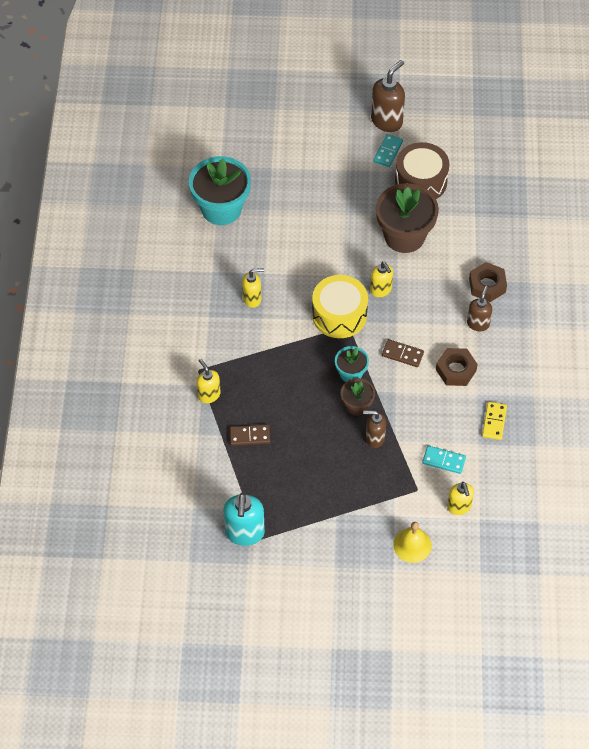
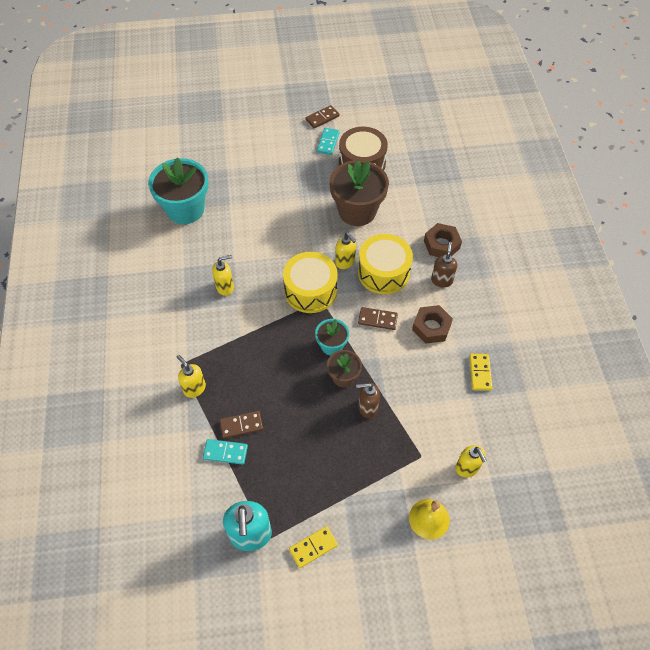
camera: 10 degrees left, 0 degrees up
brown soap dispenser [371,60,405,132] -> brown domino [306,105,339,128]
turquoise domino [422,446,466,474] -> turquoise domino moved to [203,439,248,465]
none -> yellow domino [289,526,338,568]
none -> yellow drum [358,234,413,294]

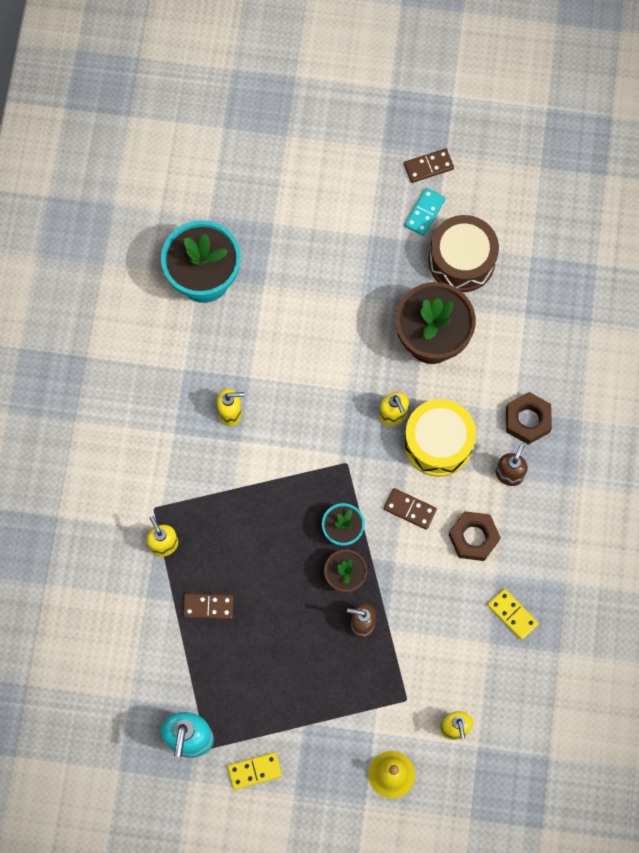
camera: 15 degrees right, 15 degrees up
turquoise domino [203,439,248,465] -> none
yellow drum [283,252,338,313] -> none
yellow domino [469,354,492,391] -> yellow domino turned 60 degrees counterclockwise [488,589,539,640]

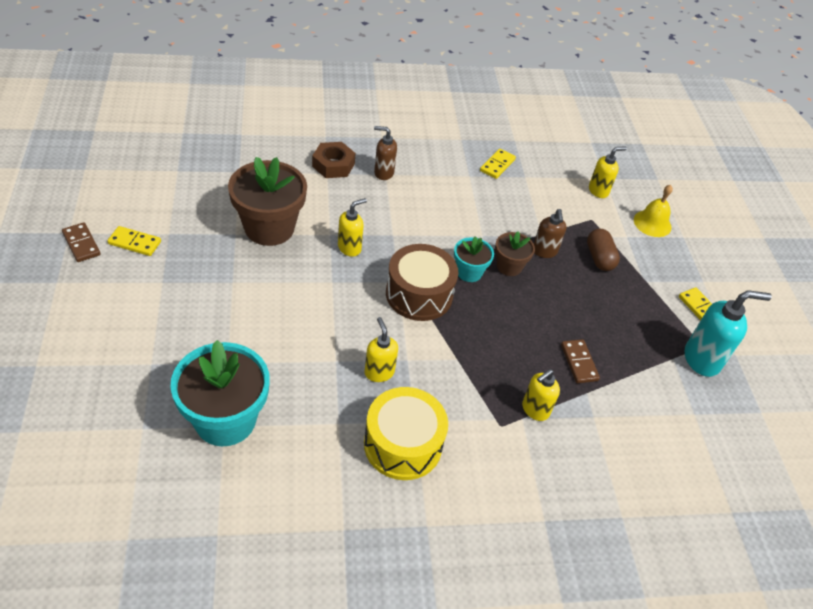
camera: 110 degrees left, 25 degrees down
brown domino [384,488,437,530] -> none
turquoise domino [404,188,445,236] -> yellow domino [107,226,161,256]
yellow drum [404,399,476,477] -> yellow drum moved to [364,387,448,480]
brown drum [428,215,499,292] -> brown drum moved to [386,244,458,321]
brown nut [449,511,501,561] -> none
none -> brown capsule [587,229,620,271]

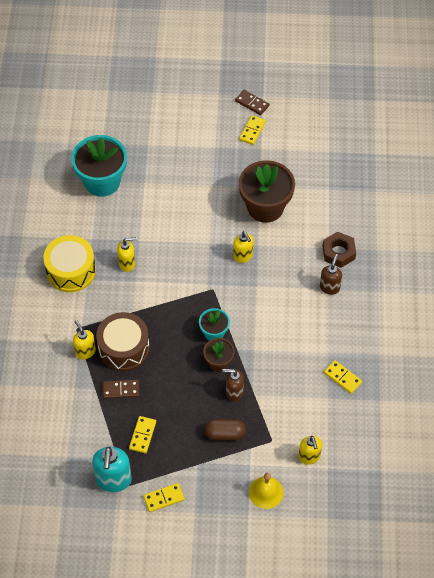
camera: 105 degrees right, 10 degrees up
brown domino [62,222,101,262] -> brown domino turned 60 degrees clockwise [235,90,269,115]
brown drum [386,244,458,321] -> brown drum moved to [96,312,150,371]
none -> yellow domino [129,416,156,453]

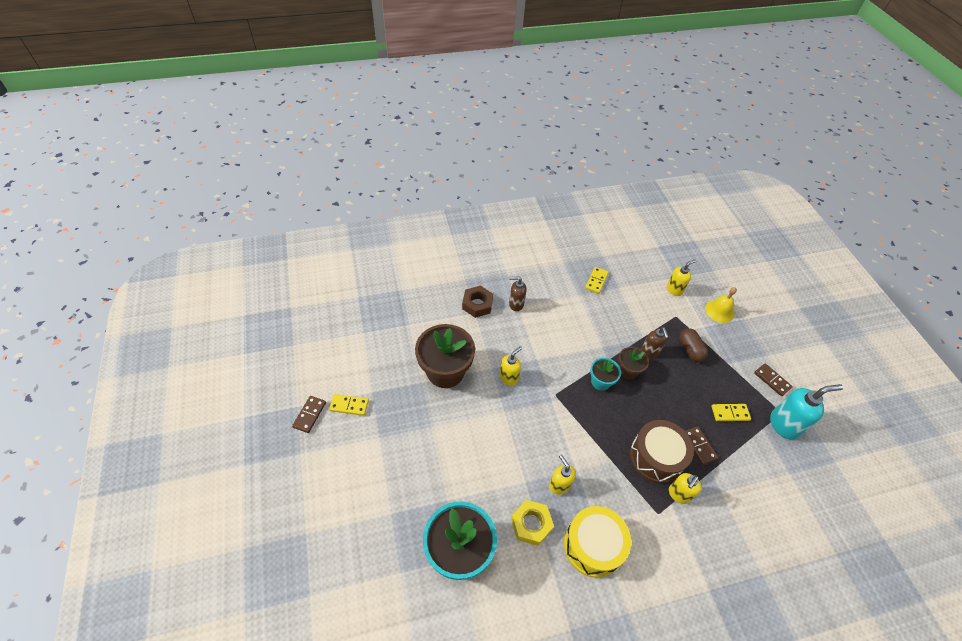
camera: 110 degrees left, 5 degrees down
yellow domino [143,483,184,512] -> brown domino [754,363,793,396]
none -> yellow nut [511,500,554,546]

